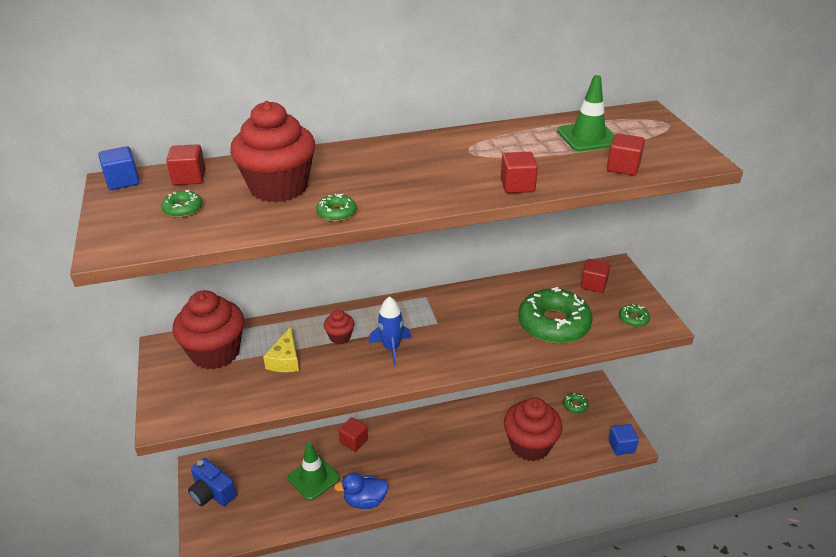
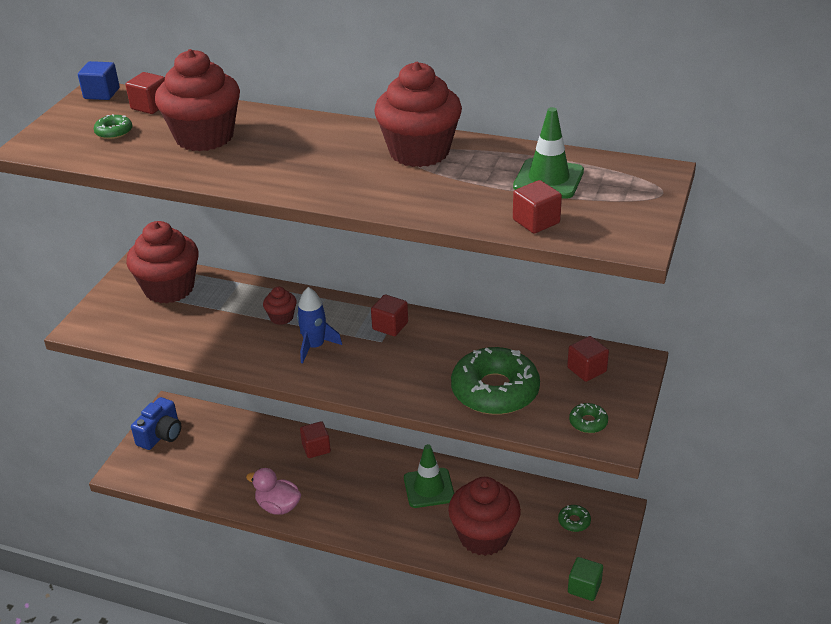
camera: 35 degrees right, 0 degrees up
blue camera [188,458,237,506] -> blue camera turned 135 degrees counterclockwise [131,397,181,450]
yellow cheese [263,327,299,372] -> none
green traffic cone [288,442,340,501] -> green traffic cone moved to [404,444,454,508]
green donut [316,193,356,222] -> none
blue duck [334,472,389,509] -> pink duck [246,468,301,515]
red cube [501,152,538,193] -> red cube moved to [371,294,408,336]
blue cube [608,424,639,456] -> green cube [568,557,603,601]
none -> red cupcake [374,62,462,167]

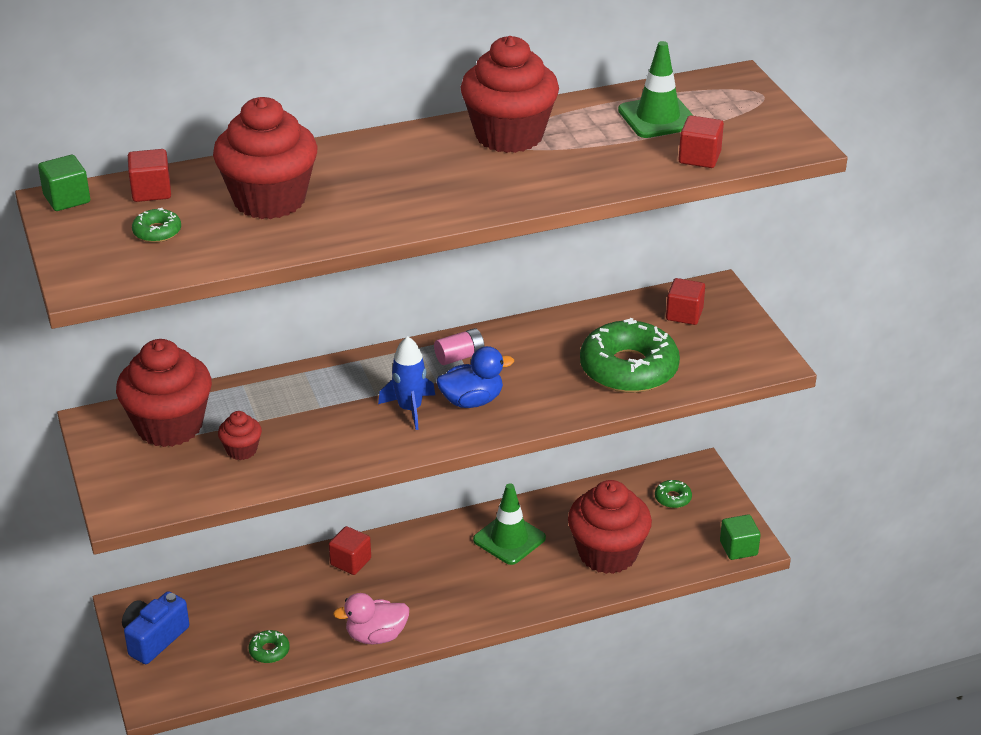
camera: 40 degrees left, 0 degrees up
blue cube [78,61,120,100] -> green cube [38,155,90,211]
blue camera [131,397,181,450] -> blue camera turned 135 degrees counterclockwise [122,591,189,664]
red cupcake [263,287,297,325] -> red cupcake moved to [218,411,262,460]
red cube [371,294,408,336] -> pink battery [434,328,485,365]
green donut [569,403,608,433] -> green donut moved to [249,630,290,663]
none -> blue duck [436,346,514,408]

